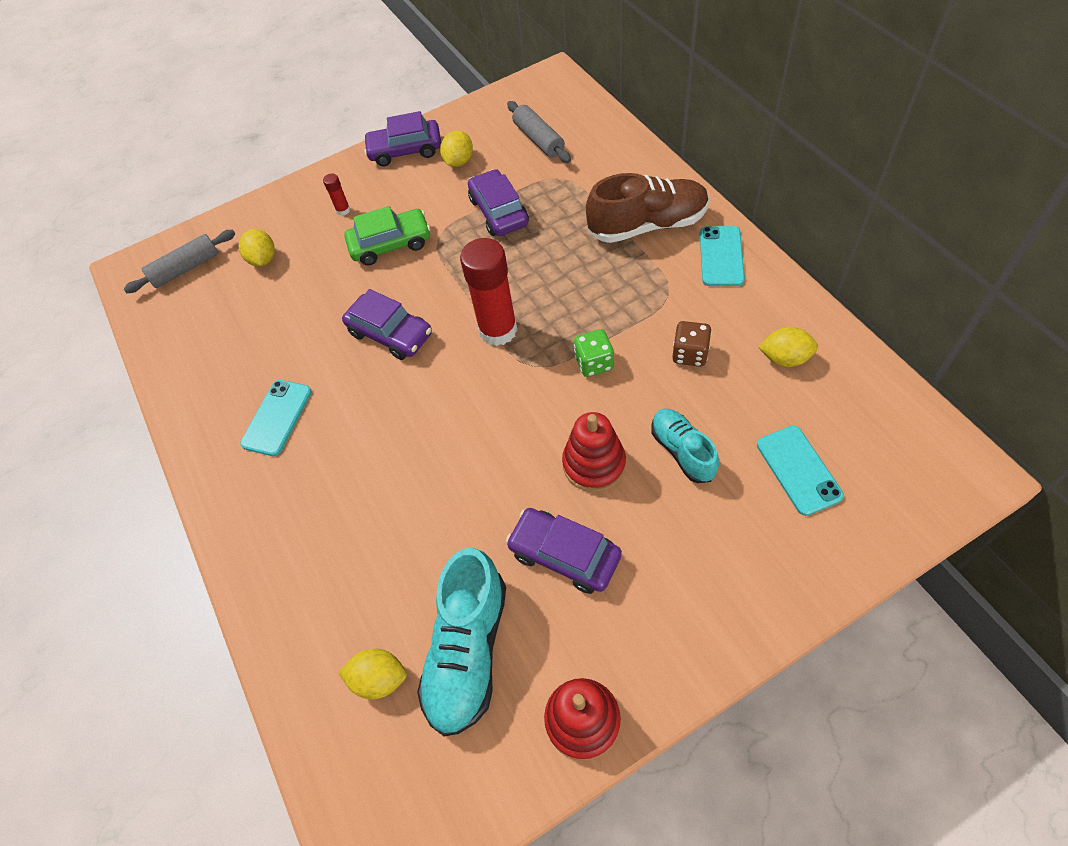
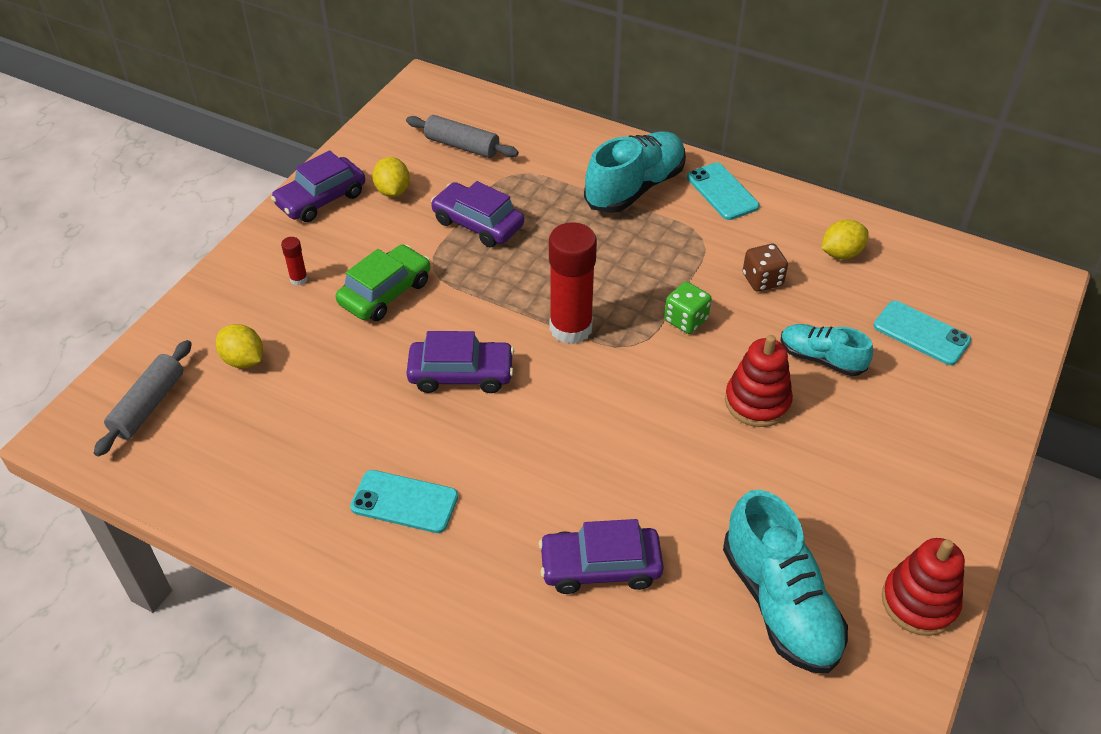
camera: 40 degrees left, 10 degrees down
turquoise phone [240,380,312,456] -> turquoise phone turned 60 degrees counterclockwise [350,470,458,533]
yellow lemon [338,648,407,700] -> none
purple car [506,508,622,594] -> purple car moved to [539,519,664,594]
brown shoe [586,173,709,243] -> turquoise shoe [584,131,686,213]

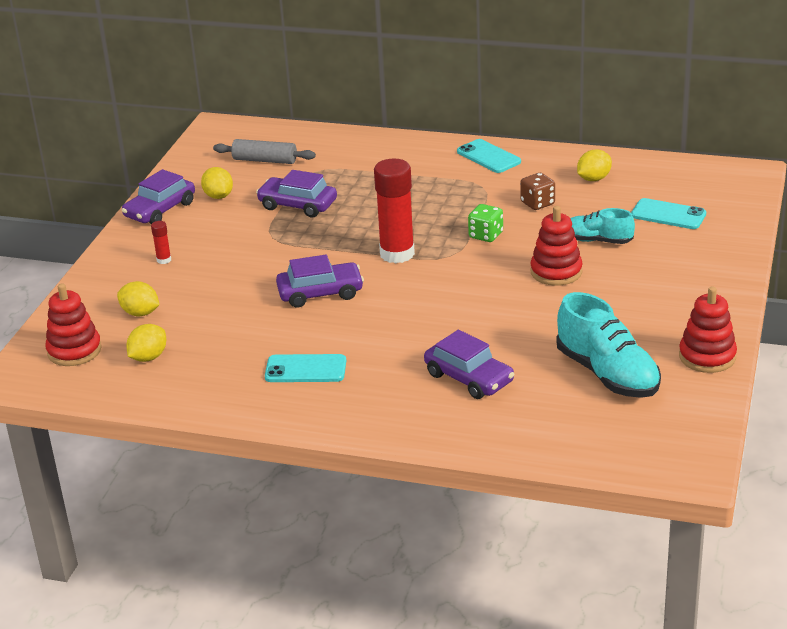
camera: 10 degrees left, 15 degrees down
grey rolling pin [94,340,192,457] -> red stacking toy [45,283,102,366]
green car [335,244,430,321] -> none
purple car [539,519,664,594] -> purple car turned 120 degrees counterclockwise [424,330,514,399]
turquoise shoe [584,131,686,213] -> none
none -> yellow lemon [126,324,166,362]

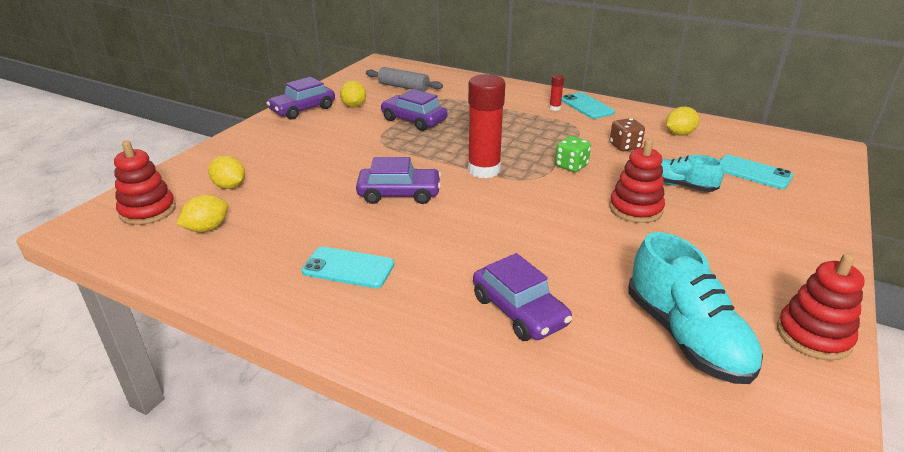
camera: 10 degrees right, 0 degrees up
red glue stick [151,221,171,264] -> red glue stick moved to [549,75,564,111]

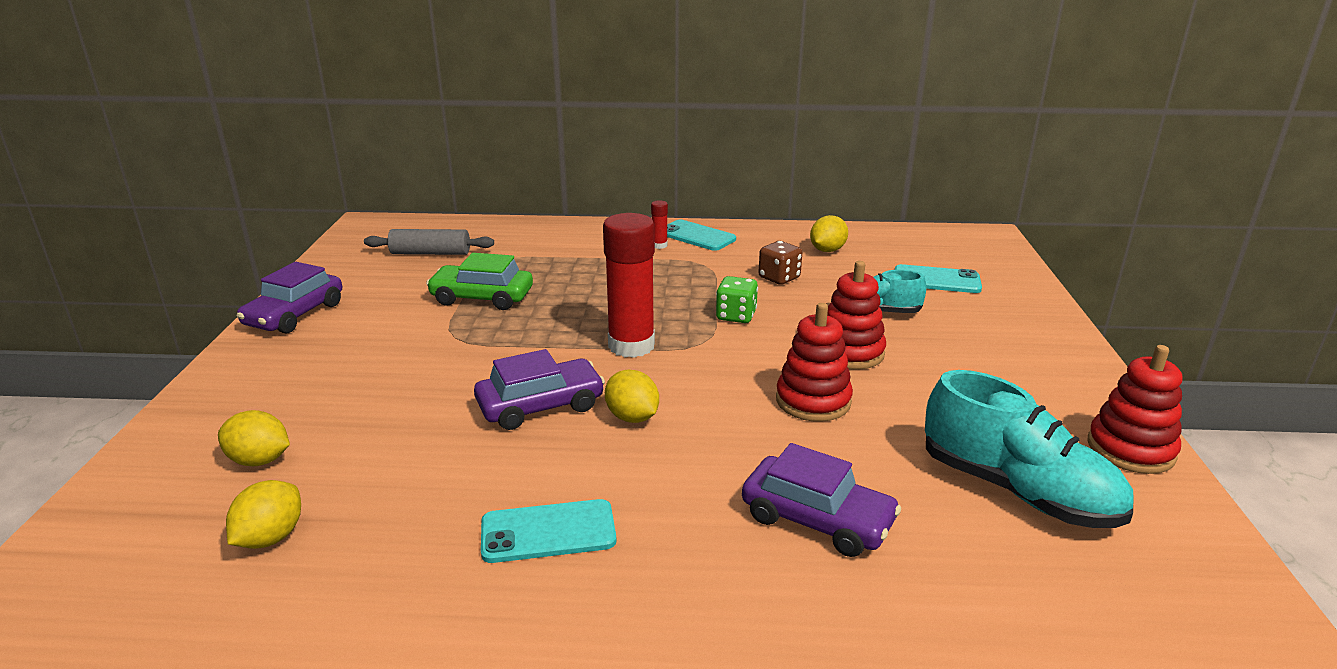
camera: 25 degrees left, 5 degrees down
red stacking toy [114,141,176,225] -> red stacking toy moved to [776,303,853,422]
yellow lemon [340,80,366,108] -> yellow lemon moved to [605,370,659,423]
purple car [380,89,448,131] -> green car [426,253,533,310]

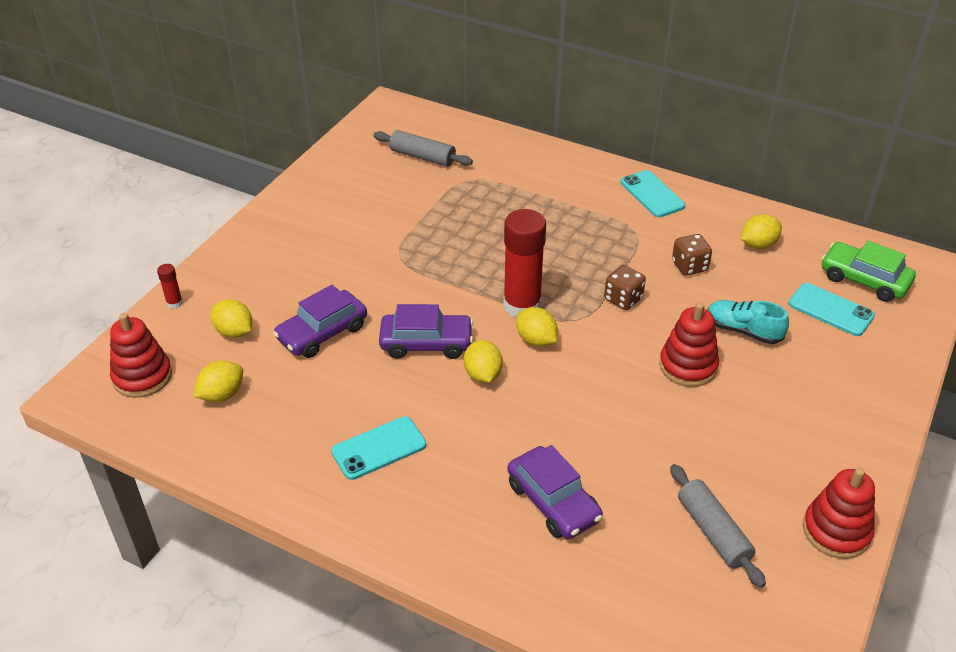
camera: 25 degrees right, 15 degrees up
purple car [237,262,342,334] -> purple car moved to [273,285,367,358]
green car [426,253,533,310] -> green car moved to [821,240,916,302]
turquoise phone [481,499,616,563] -> turquoise phone turned 45 degrees counterclockwise [331,416,426,480]
red glue stick [651,200,668,249] -> red glue stick moved to [157,264,183,309]
green dice [716,276,758,323] -> brown dice [604,265,646,310]
red stacking toy [776,303,853,422] -> red stacking toy moved to [110,313,172,398]
turquoise shoe [925,370,1134,528] -> grey rolling pin [670,464,766,588]
none -> yellow lemon [516,307,558,347]

